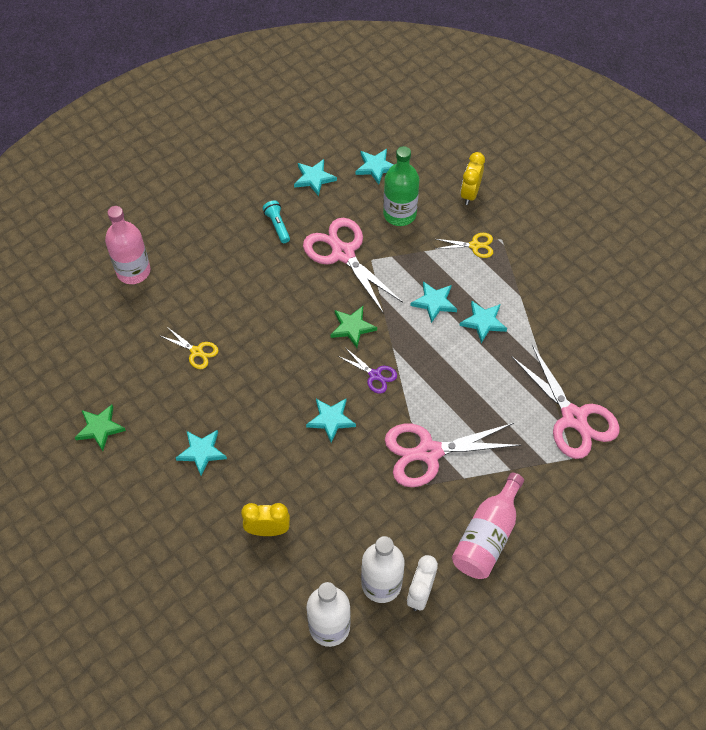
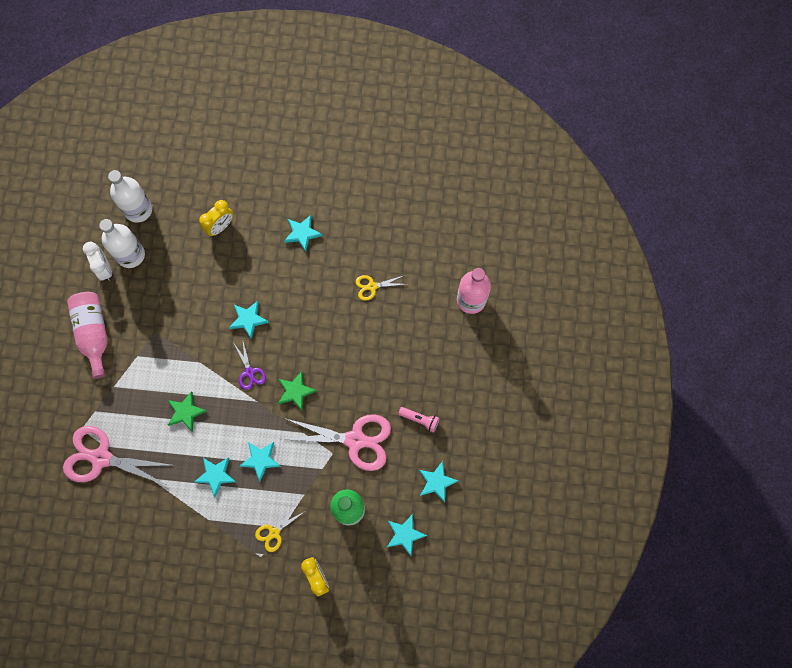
camera: 135 degrees right, 15 degrees up
green star [74,405,126,451] -> green star moved to [168,391,207,432]
turquoise flashlight [263,201,290,243] -> pink flashlight [398,407,440,433]
purple scissors [338,348,397,394] -> purple scissors turned 105 degrees counterclockwise [233,342,266,390]
pink scissors [385,423,521,487] -> none

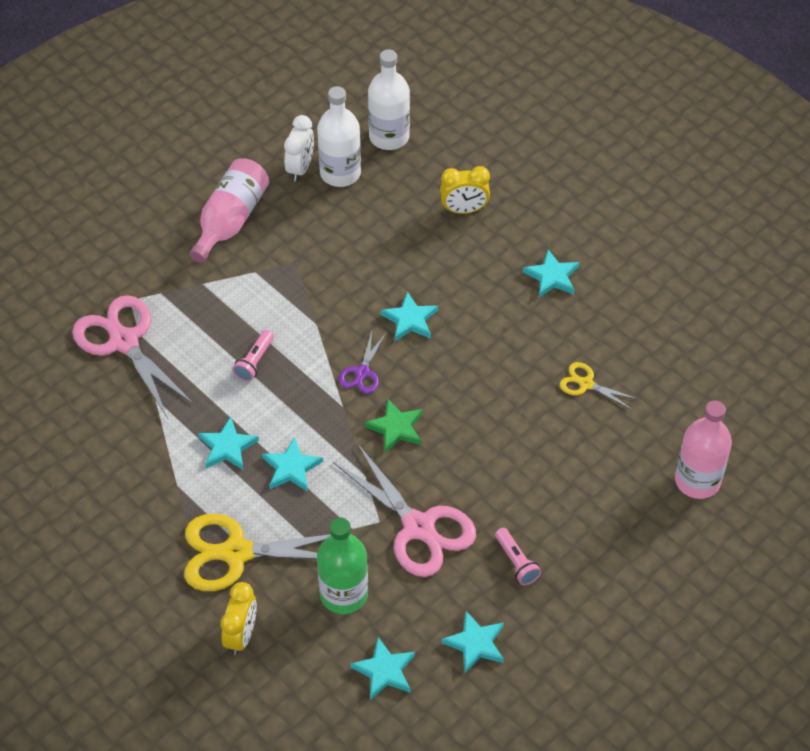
camera: 40 degrees right, 20 degrees down
green star [168,391,207,432] -> pink flashlight [232,330,274,382]
yellow scissors [255,503,304,552] -> yellow scissors [184,514,331,591], size x2.04

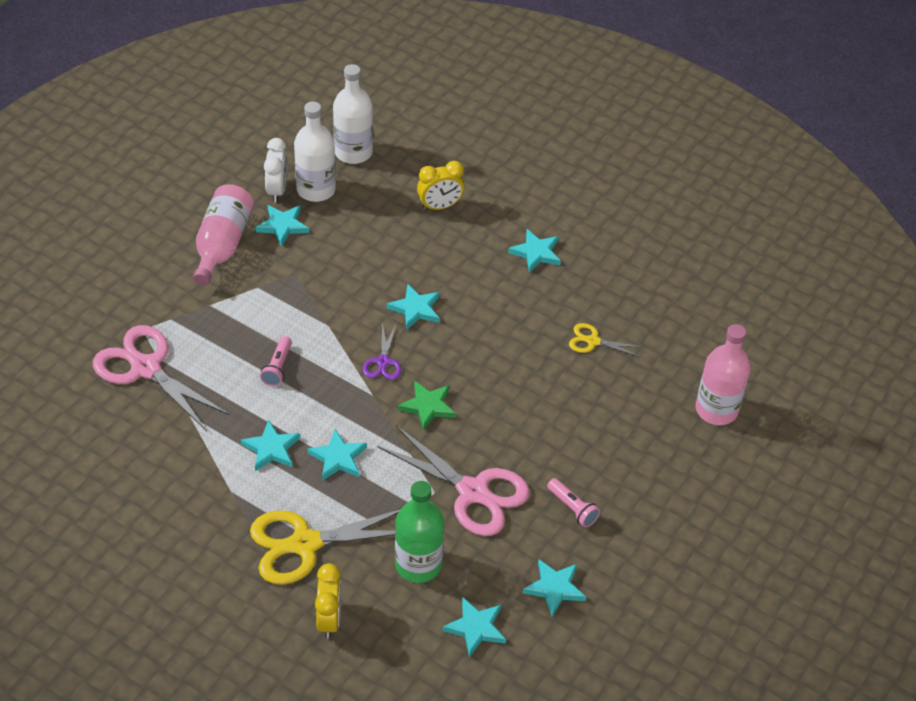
camera: 15 degrees left, 5 degrees down
none -> turquoise star [255,205,309,247]

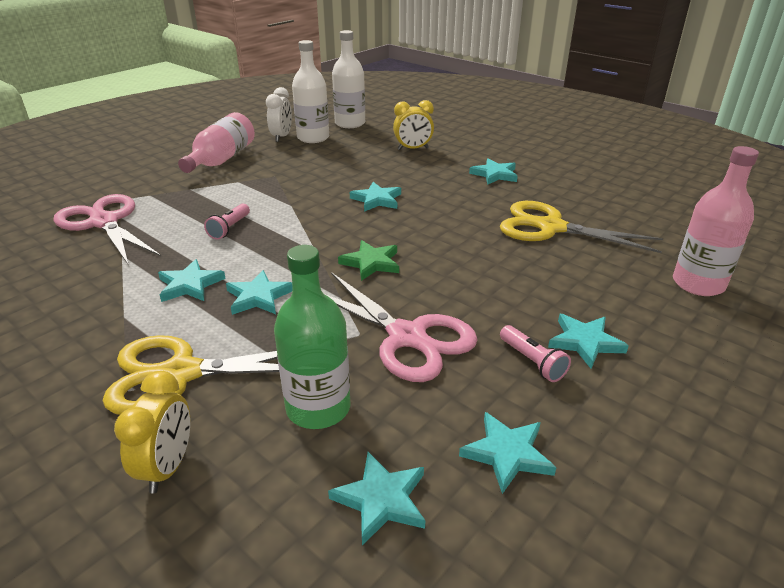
camera: 10 degrees right, 15 degrees down
turquoise star [255,205,309,247] -> turquoise star moved to [548,314,629,369]
purple scissors [363,322,401,380] -> none
yellow scissors [569,323,642,357] -> yellow scissors [500,201,663,253], size x2.04

